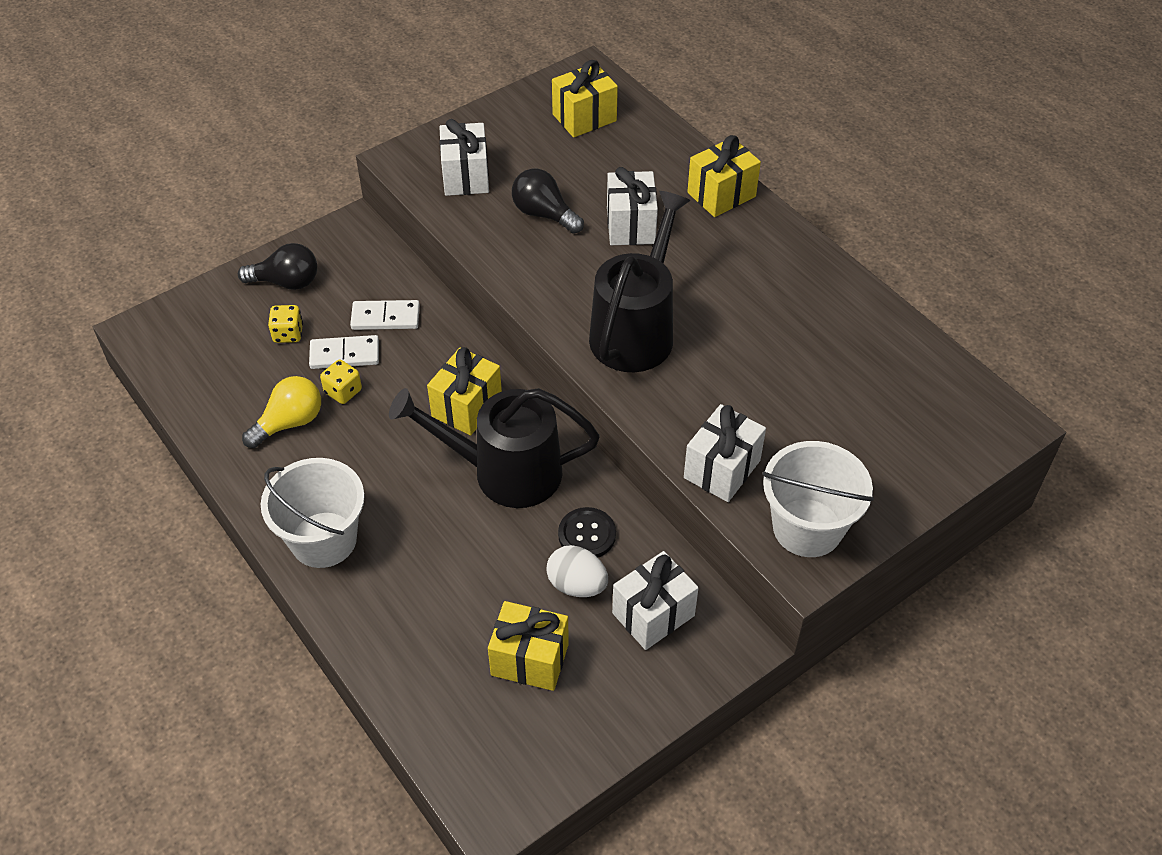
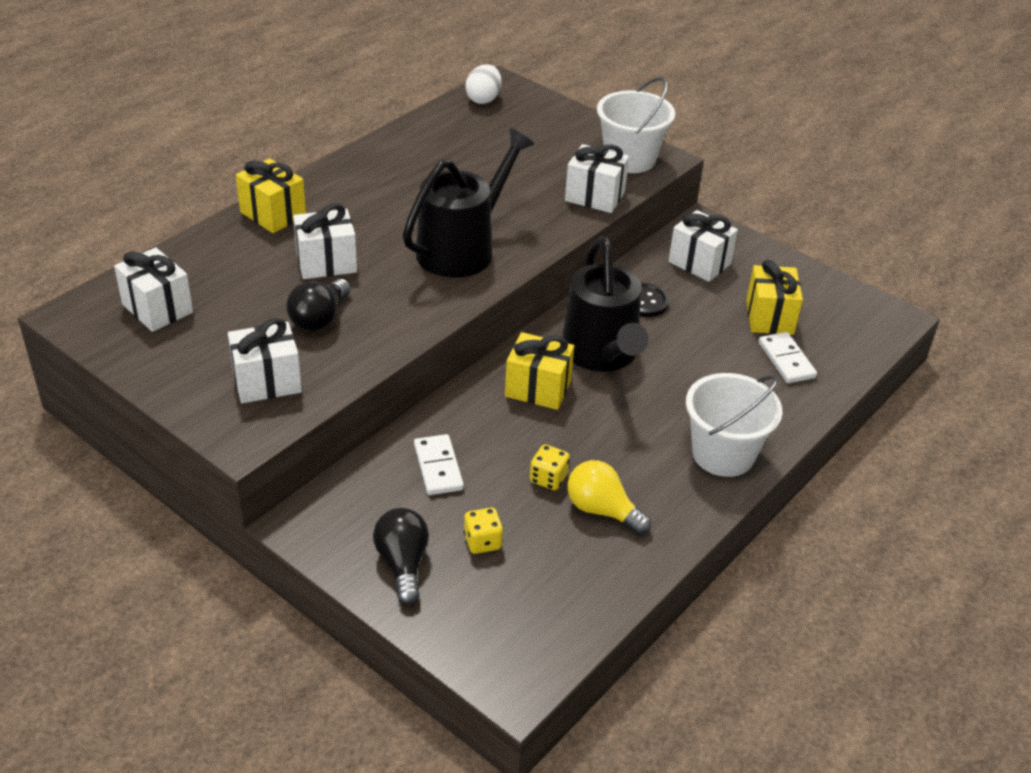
camera: 105 degrees left, 10 degrees down
white domino [309,335,379,369] -> white domino moved to [758,332,817,383]
white egg [546,545,608,597] -> white egg moved to [465,64,501,104]
yellow gift [552,60,618,138] -> white gift [114,247,193,332]
black watering can [589,191,690,372] -> black watering can turned 120 degrees clockwise [403,128,534,278]

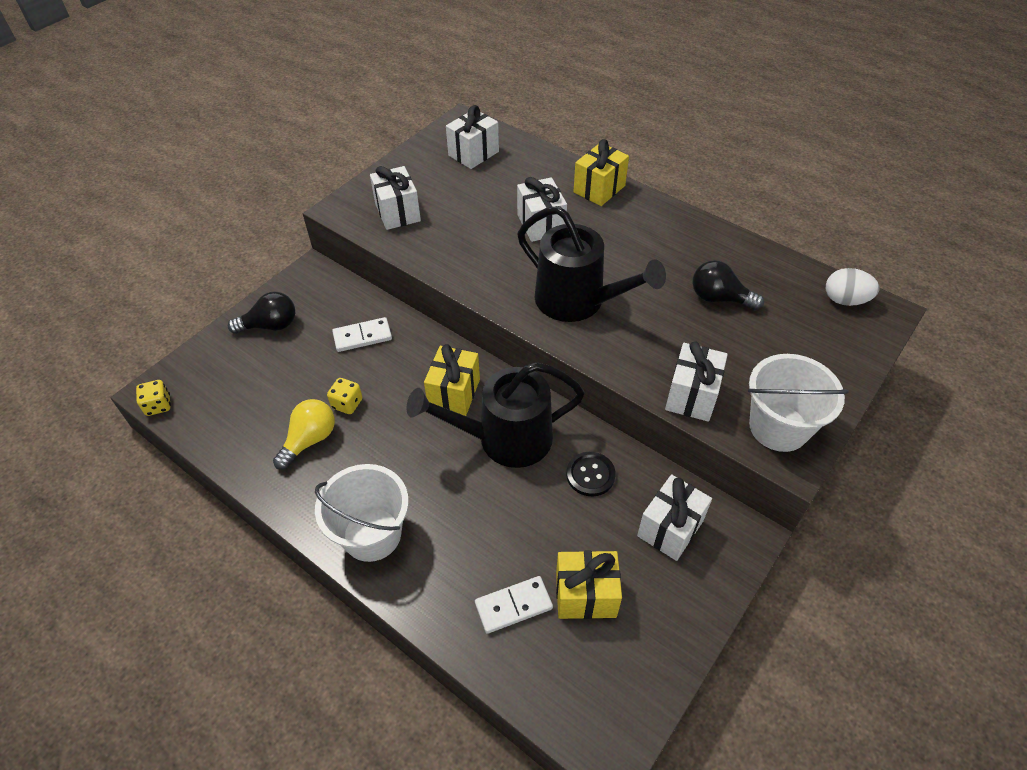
camera: 90 degrees right, 10 degrees up
black light bulb [286,279,350,331] -> black light bulb moved to [692,260,764,310]
yellow dice [464,508,503,554] -> yellow dice moved to [136,380,171,416]

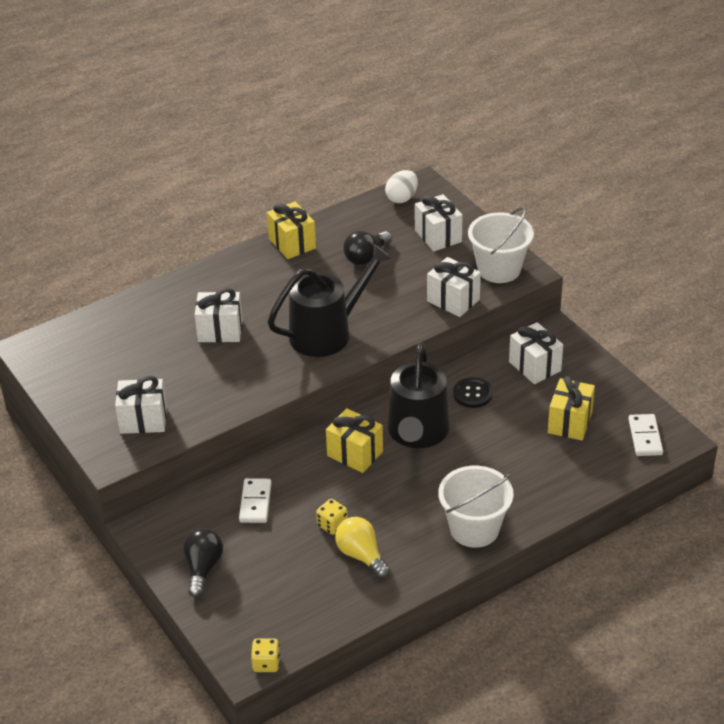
camera: 70 degrees left, 10 degrees down
white gift [446,105,499,169] -> white gift moved to [415,194,463,251]
white domino [475,576,553,634] -> white domino moved to [628,414,663,456]
yellow gift [573,139,629,206] -> yellow gift moved to [267,202,316,259]

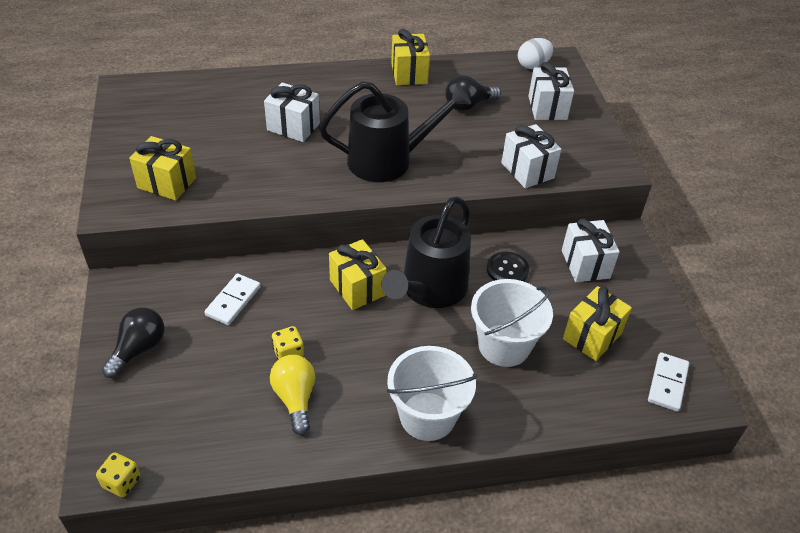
camera: 20 degrees right, 5 degrees up
white gift [115,376,167,434] -> yellow gift [129,136,196,200]
white bucket [468,207,534,283] -> white bucket moved to [471,279,553,367]

